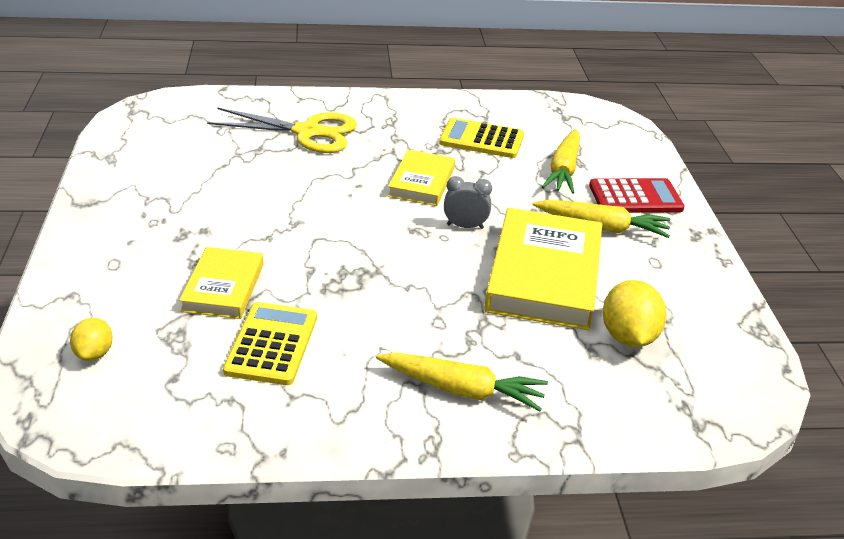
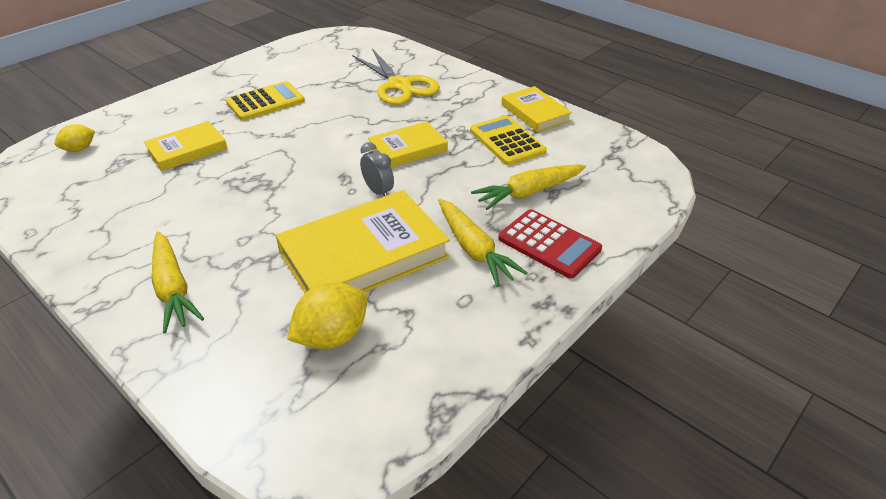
camera: 50 degrees right, 5 degrees up
yellow calculator [223,302,317,385] -> yellow calculator moved to [226,81,305,121]
none -> yellow book [501,86,572,132]

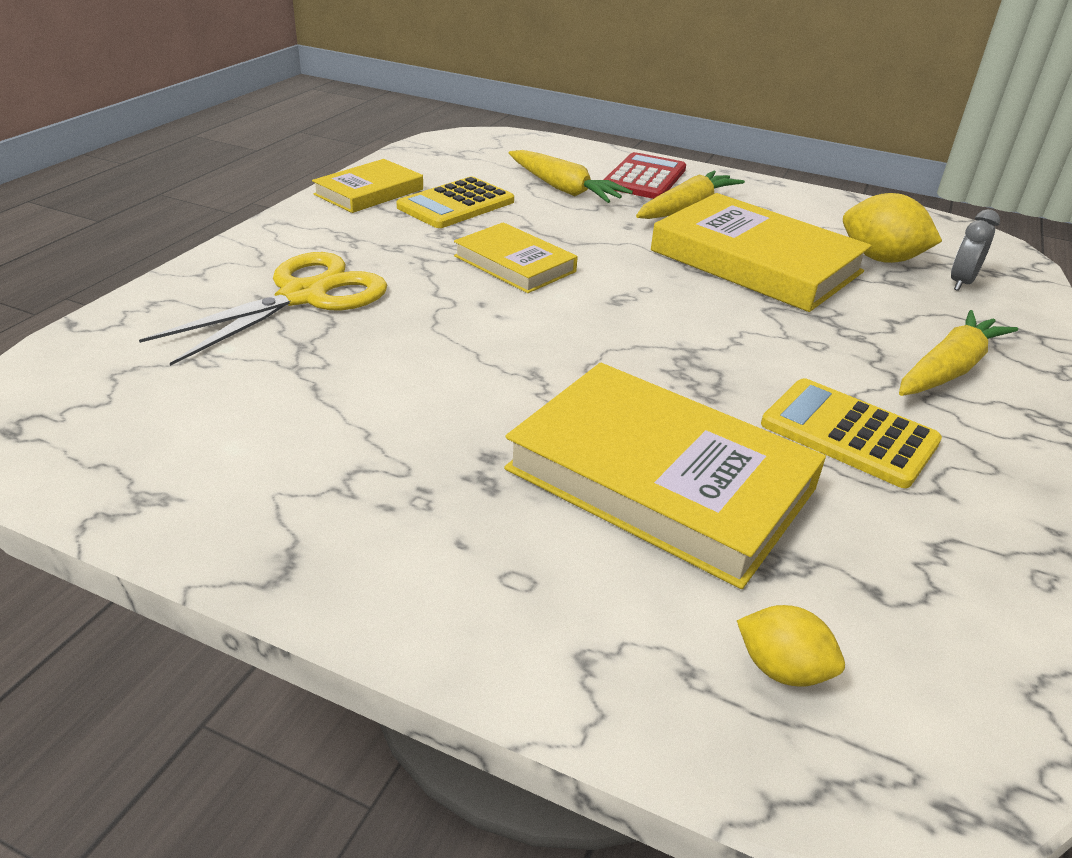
camera: 110 degrees left, 5 degrees down
yellow book [144,121,228,171] -> yellow book [504,363,826,589], size x1.76
yellow calculator [226,81,305,121] -> yellow calculator moved to [761,378,942,488]
grey clock [360,142,394,196] -> grey clock moved to [951,209,1000,291]

